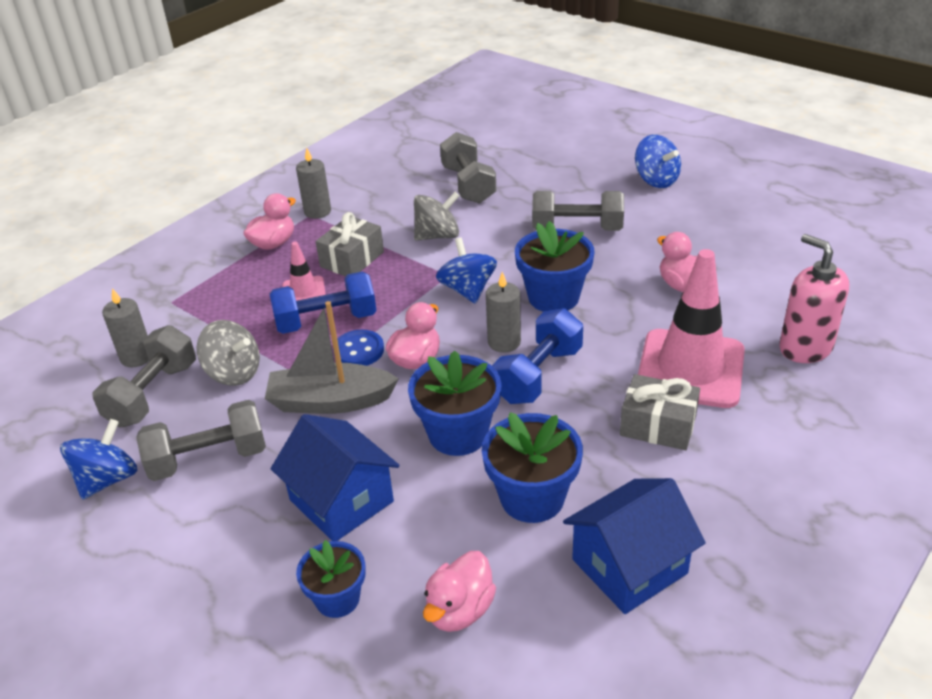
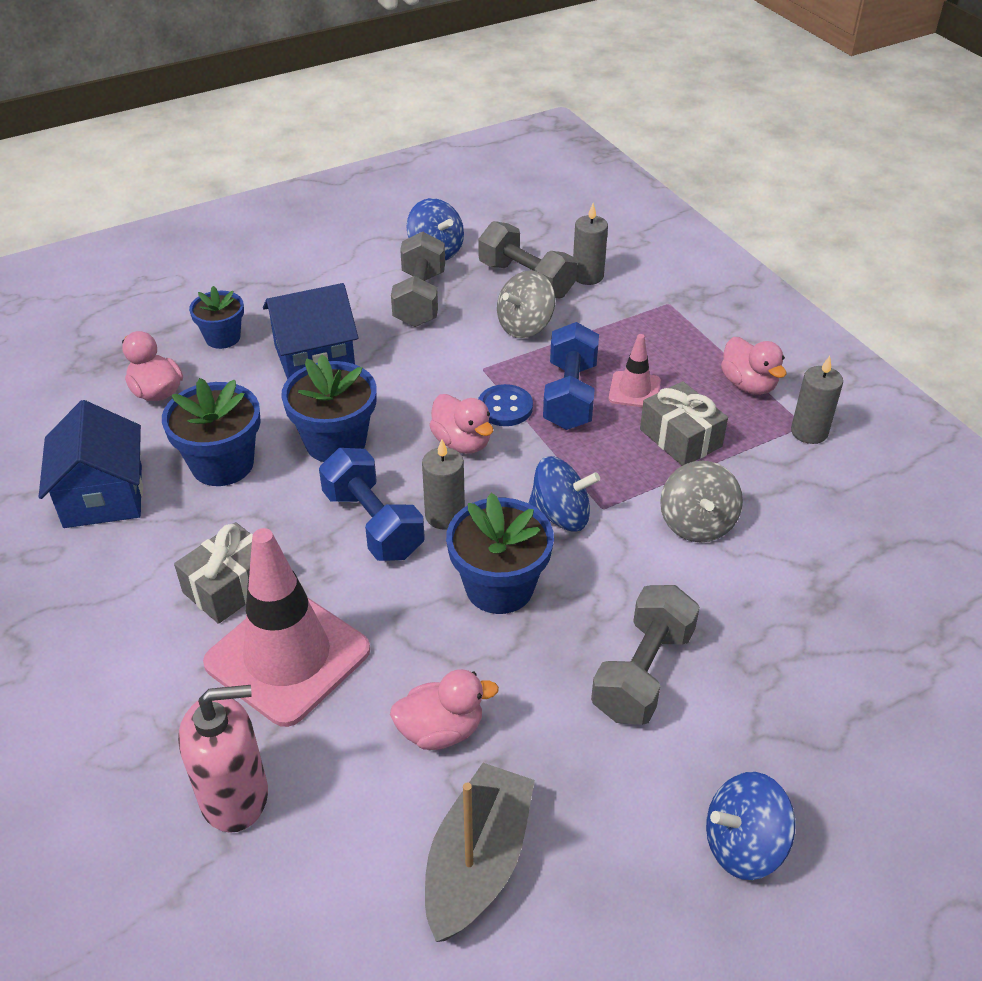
camera: 110 degrees right, 5 degrees up
grey boat [265,301,399,414] -> grey boat moved to [425,763,535,942]
grey dumbbell [440,132,496,204] -> none

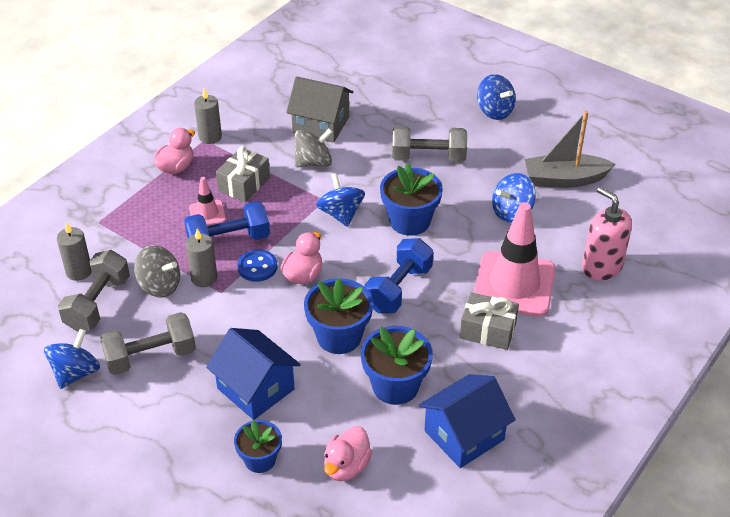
camera: 115 degrees left, 0 degrees up
pink duck [390,669,499,750] -> blue spinning top [492,173,536,223]
grey candle [422,439,465,530] -> grey candle moved to [186,229,217,287]
none -> grey house [286,77,353,143]

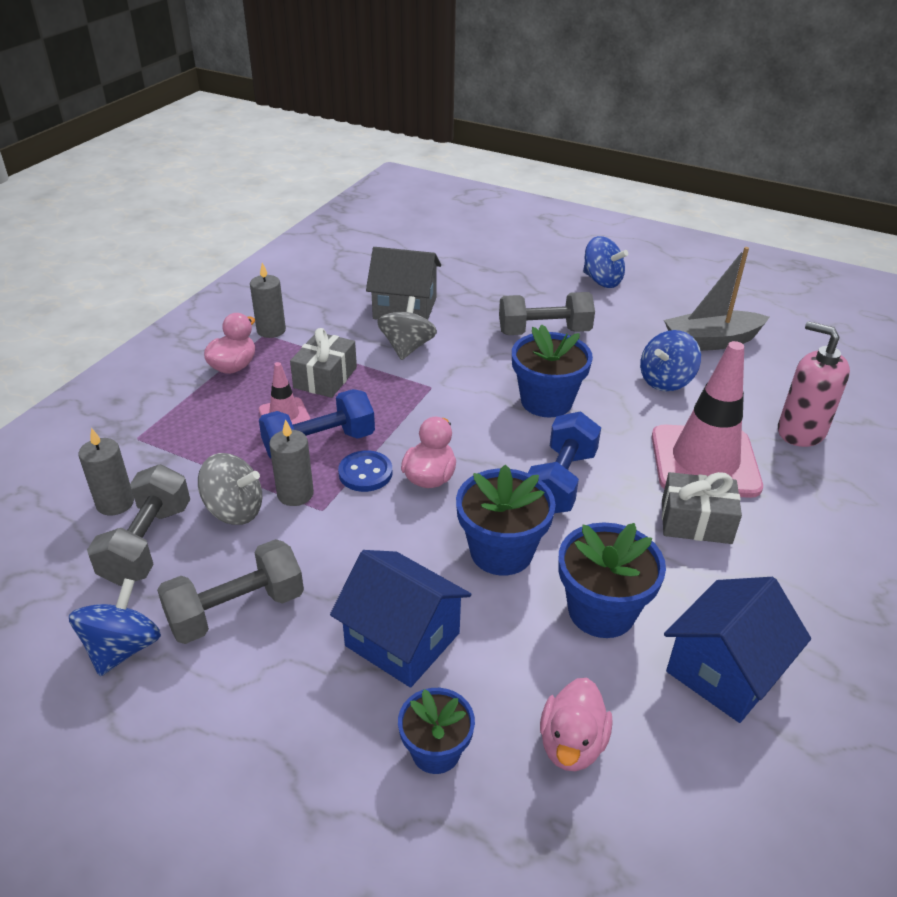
camera: 10 degrees left, 5 degrees down
grey spinning top [295,128,333,167] -> grey spinning top turned 45 degrees counterclockwise [377,296,437,360]
blue spinning top [316,173,365,227] -> none

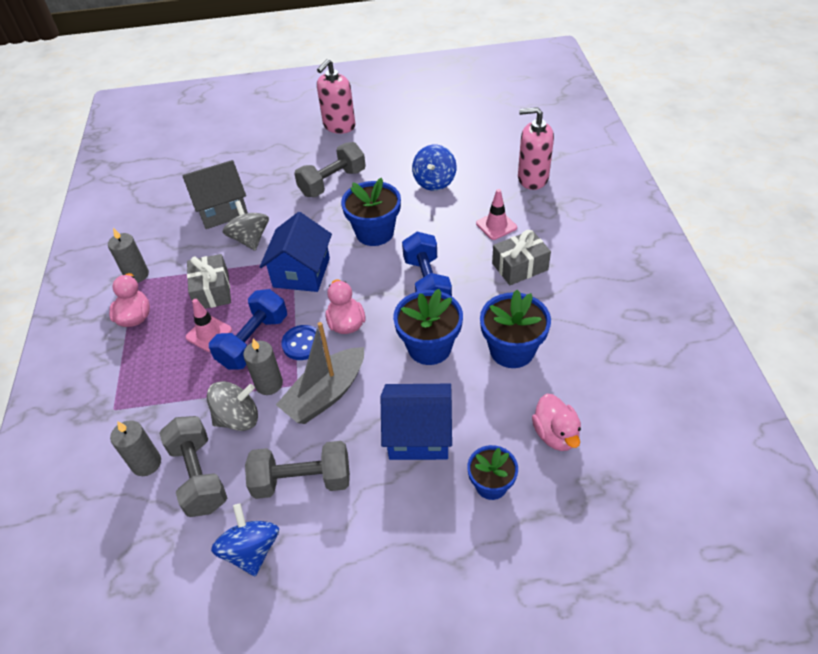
camera: 30 degrees left, 10 degrees up
grey dumbbell [157,539,304,644] -> grey dumbbell turned 60 degrees clockwise [245,441,350,499]
blue spinning top [583,236,628,288] -> pink soap dispenser [317,59,355,134]
pink traffic cone [652,341,763,498] -> pink traffic cone [476,189,517,240], size x0.47
grey boat [664,247,770,351] -> grey boat moved to [276,322,364,424]
blue house [664,577,811,723] -> blue house moved to [260,212,332,292]

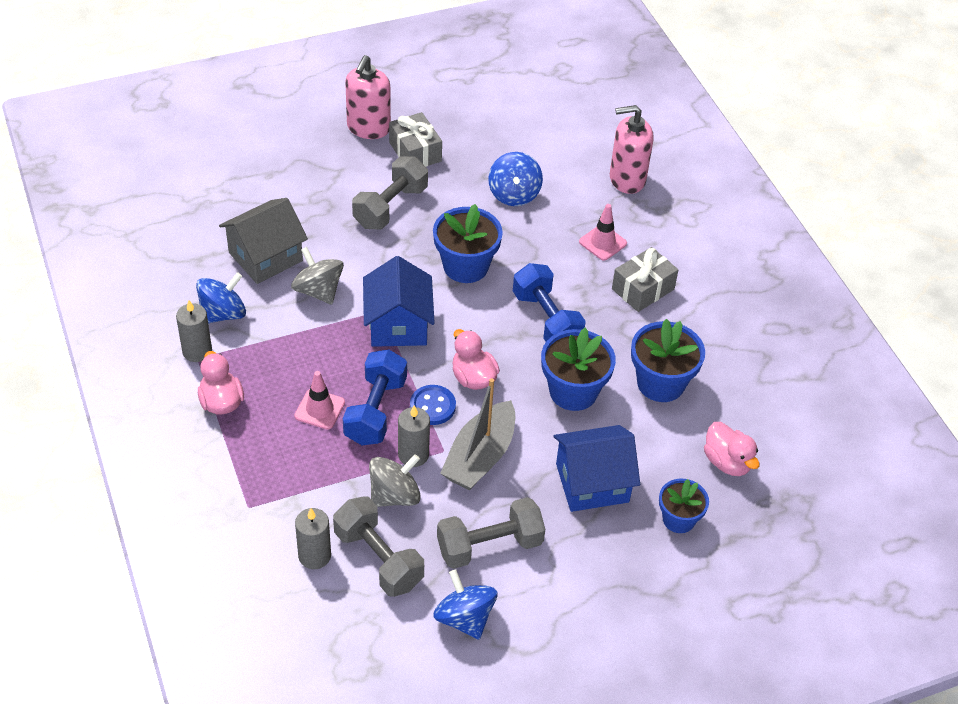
camera: 20 degrees left, 0 degrees up
grey gift [187,254,231,309] -> grey gift moved to [389,112,442,167]
none -> blue spinning top [196,272,246,323]

